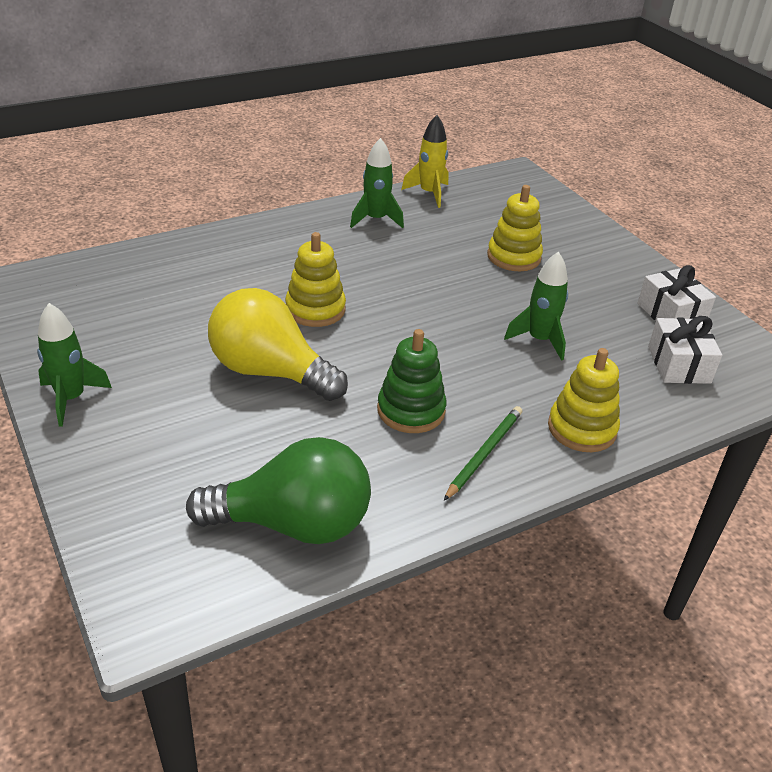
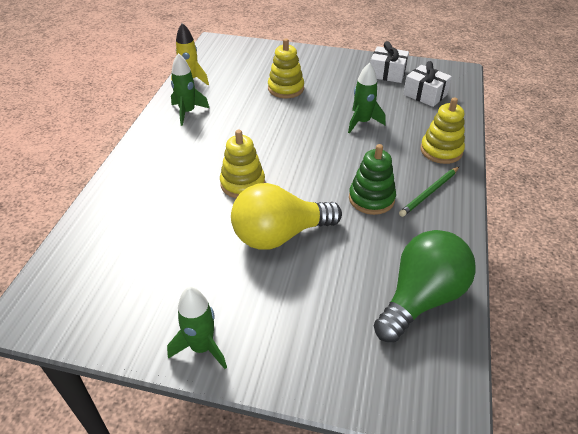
camera: 45 degrees left, 5 degrees up
green pencil [444,406,522,501] -> green pencil turned 120 degrees counterclockwise [399,167,459,217]

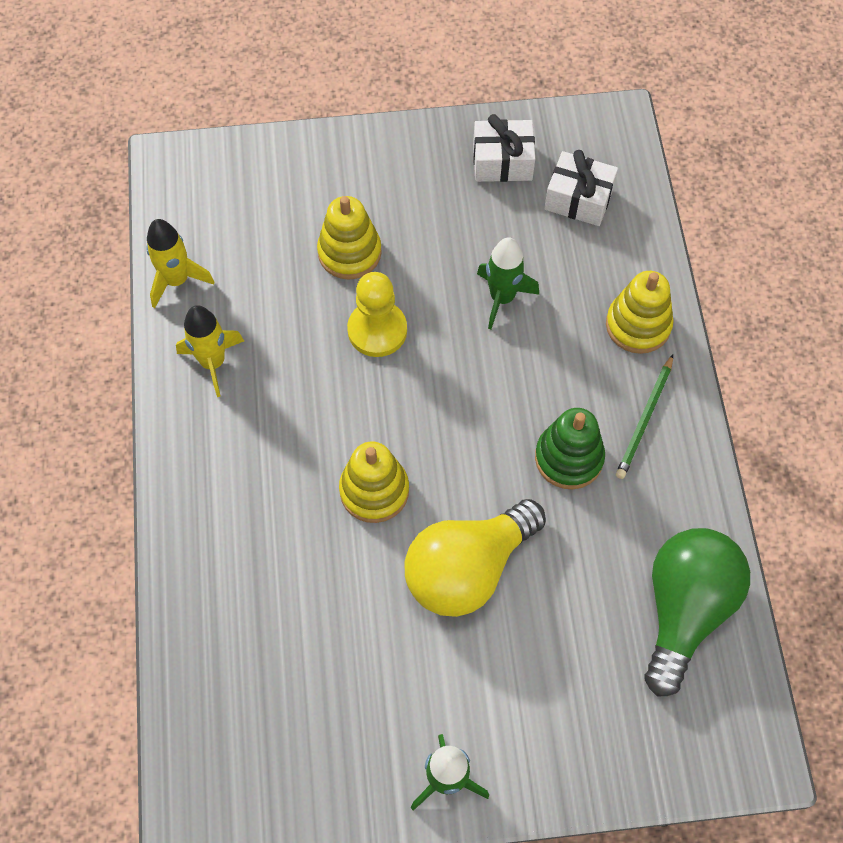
camera: 20 degrees left, 20 degrees up
green rocket [171,53,209,126] -> yellow rocket [176,305,244,397]
none -> yellow pawn [347,272,407,357]

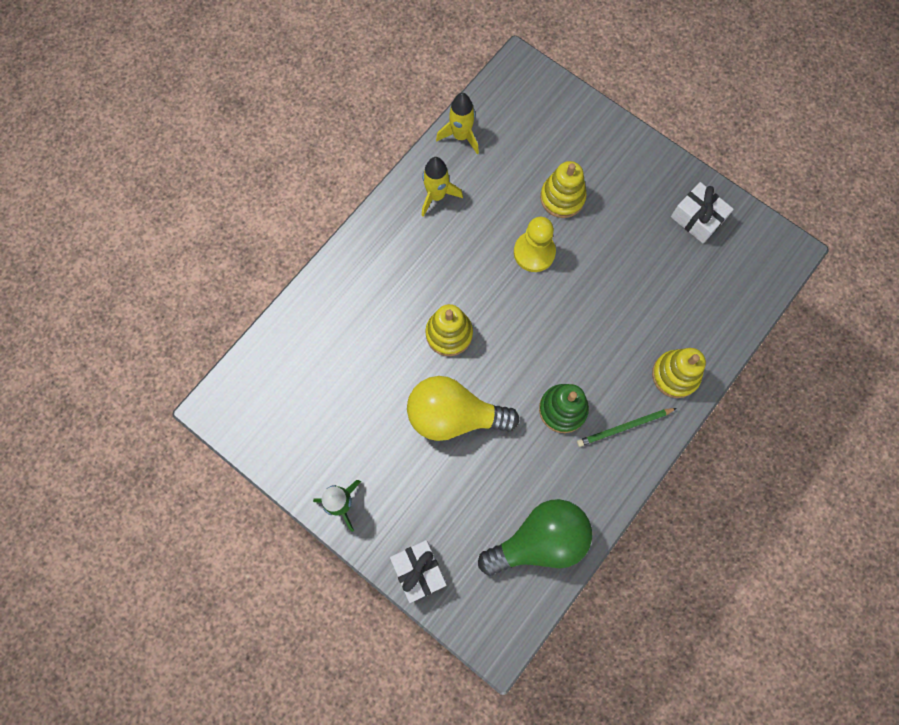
camera: 45 degrees right, 10 degrees up
green rocket [477,237,539,329] -> none
white gift [544,150,618,226] -> white gift moved to [390,540,447,603]

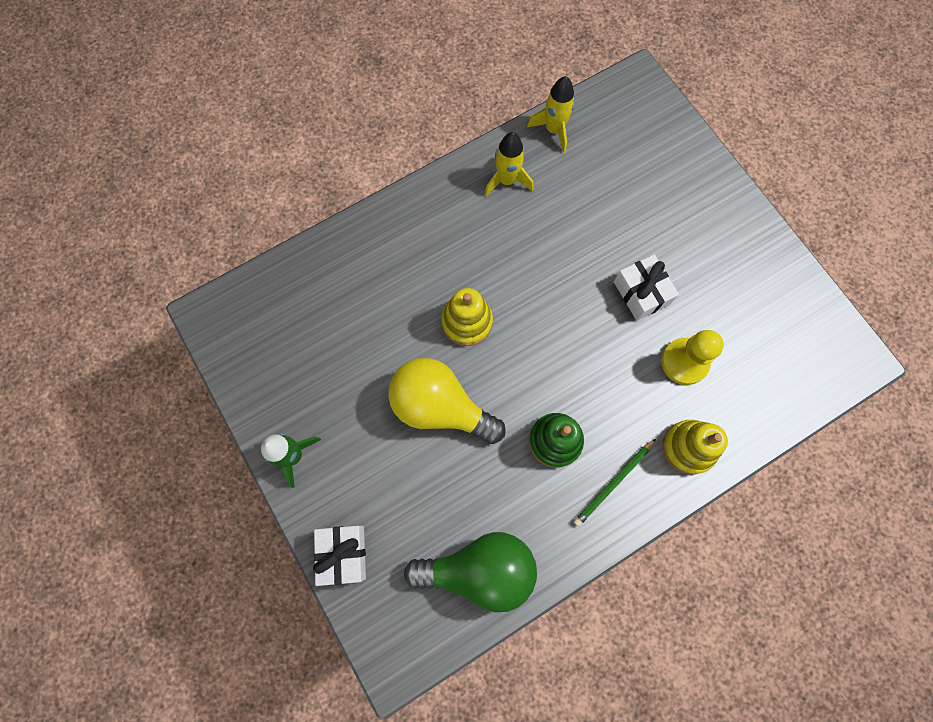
camera: 20 degrees right, 0 degrees up
yellow pawn [514,217,556,272] -> yellow pawn moved to [661,330,724,385]
yellow stacking toy [540,161,587,218] -> none
green pencil [577,408,677,447] -> green pencil turned 45 degrees counterclockwise [574,439,656,527]
white gift [671,182,734,243] -> white gift moved to [614,254,679,321]

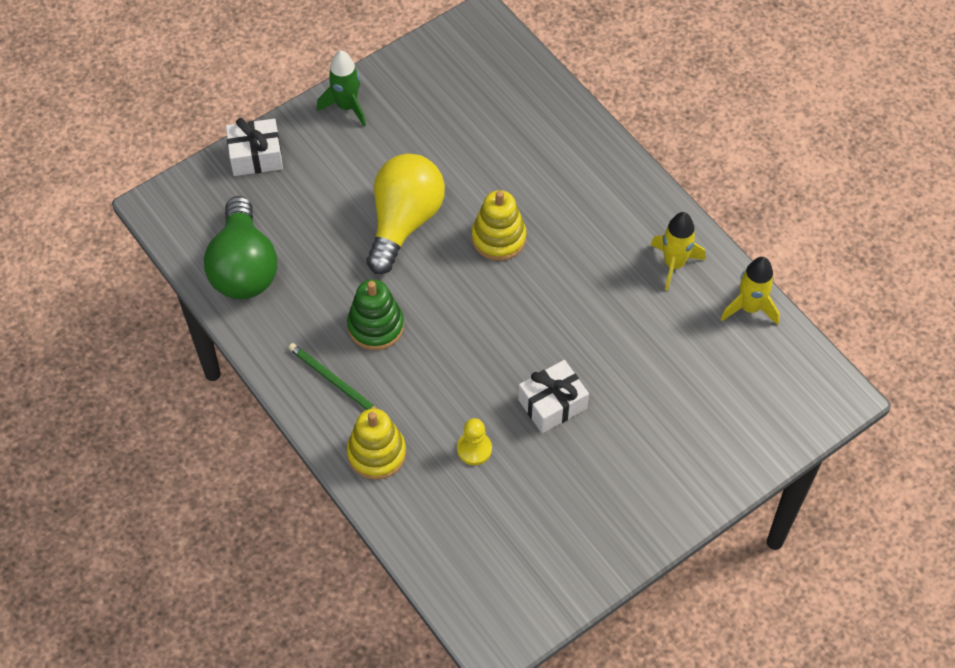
camera: 85 degrees right, 15 degrees down
yellow pawn [661,330,724,385] -> yellow pawn [457,418,492,465], size x0.66

